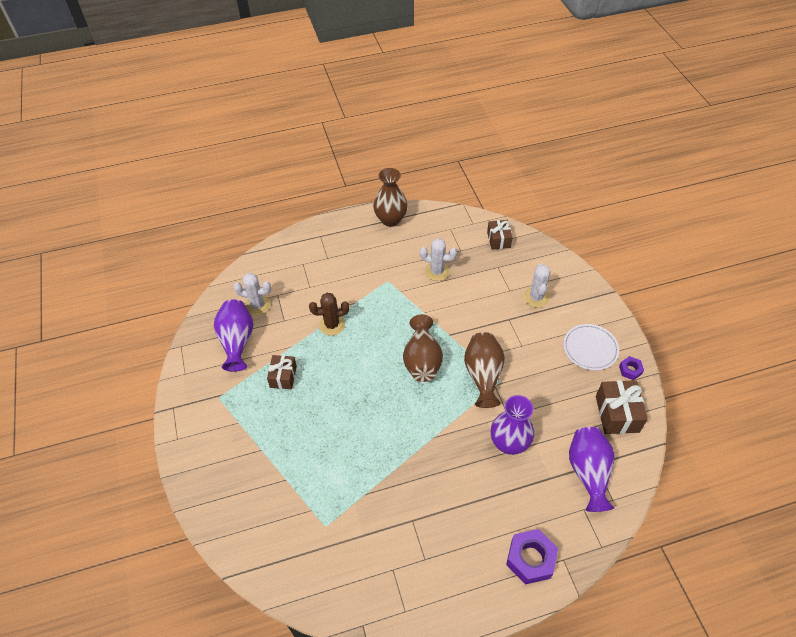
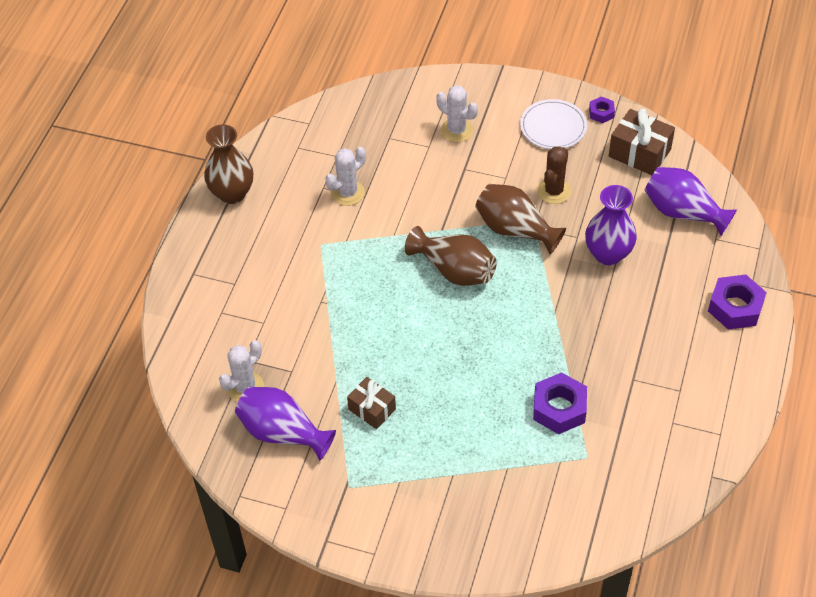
camera: 55 degrees left, 0 degrees up
brown cactus [309,293,349,336] -> brown cactus moved to [537,147,571,204]
brown gift [487,220,513,250] -> none
none -> purple nut [533,372,587,434]

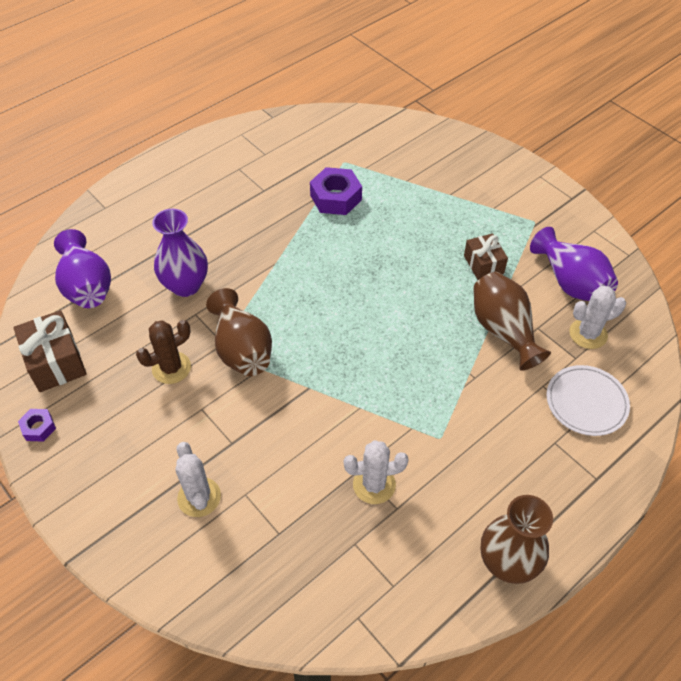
camera: 150 degrees left, 0 degrees up
brown vase [405,226,497,286] -> brown vase moved to [473,272,551,371]
white plate [520,99,587,149] -> white plate moved to [547,365,630,436]
purple nut [708,274,767,330] -> none

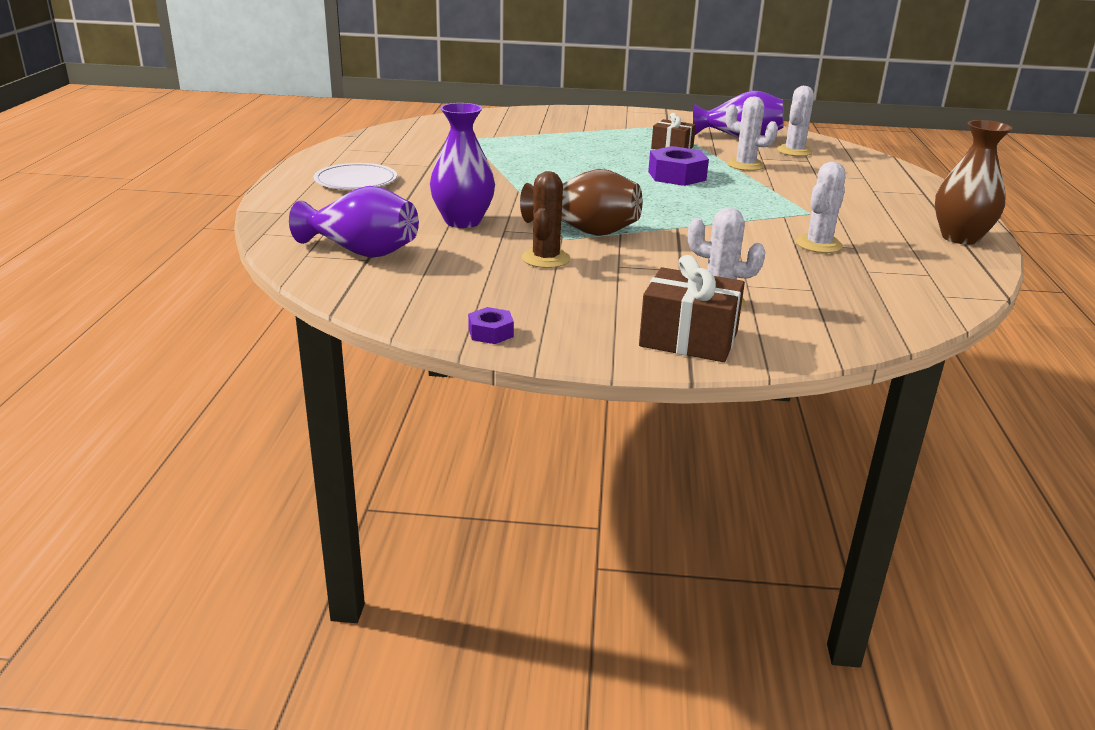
camera: 45 degrees left, 25 degrees down
brown gift [13,310,87,392] -> brown gift moved to [639,255,745,362]
purple nut [310,167,362,215] -> purple nut moved to [648,146,709,186]
brown vase [473,272,551,371] -> white cactus [725,96,778,171]
white plate [547,365,630,436] -> white plate moved to [314,163,397,190]

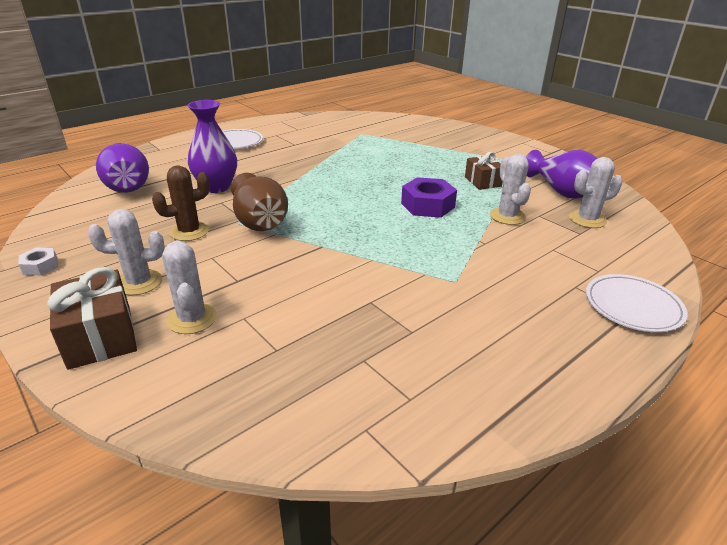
camera: 45 degrees right, 5 degrees up
purple nut [468,307,514,344] -> white nut [19,247,58,276]
white cactus [796,162,845,253] -> white cactus moved to [88,209,165,295]
brown vase [935,120,1013,245] -> none
none -> white plate [586,274,687,332]

